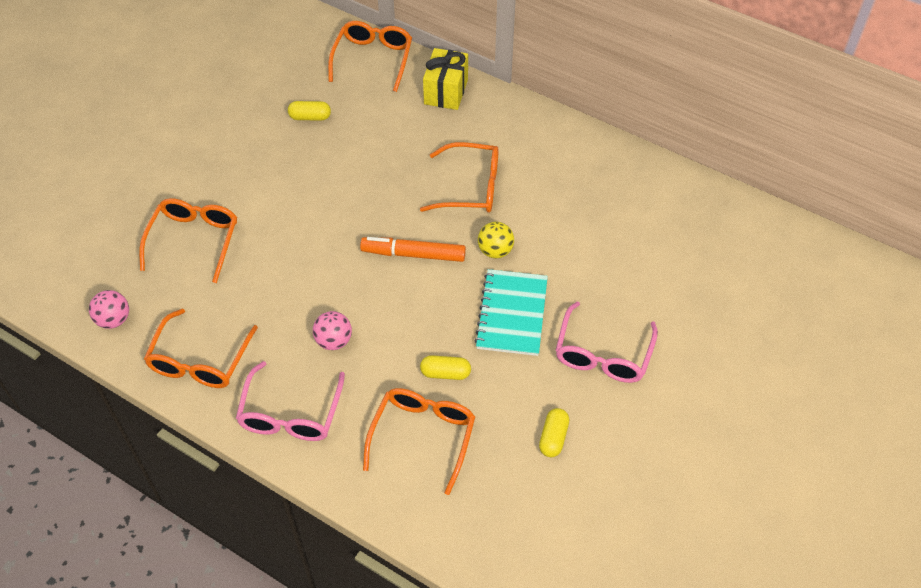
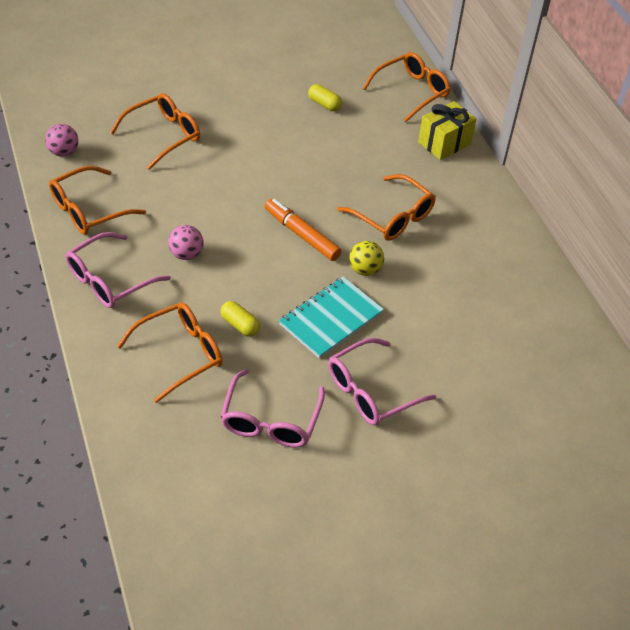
camera: 35 degrees right, 5 degrees down
yellow capsule [539,408,569,457] -> pink glasses [221,369,325,448]

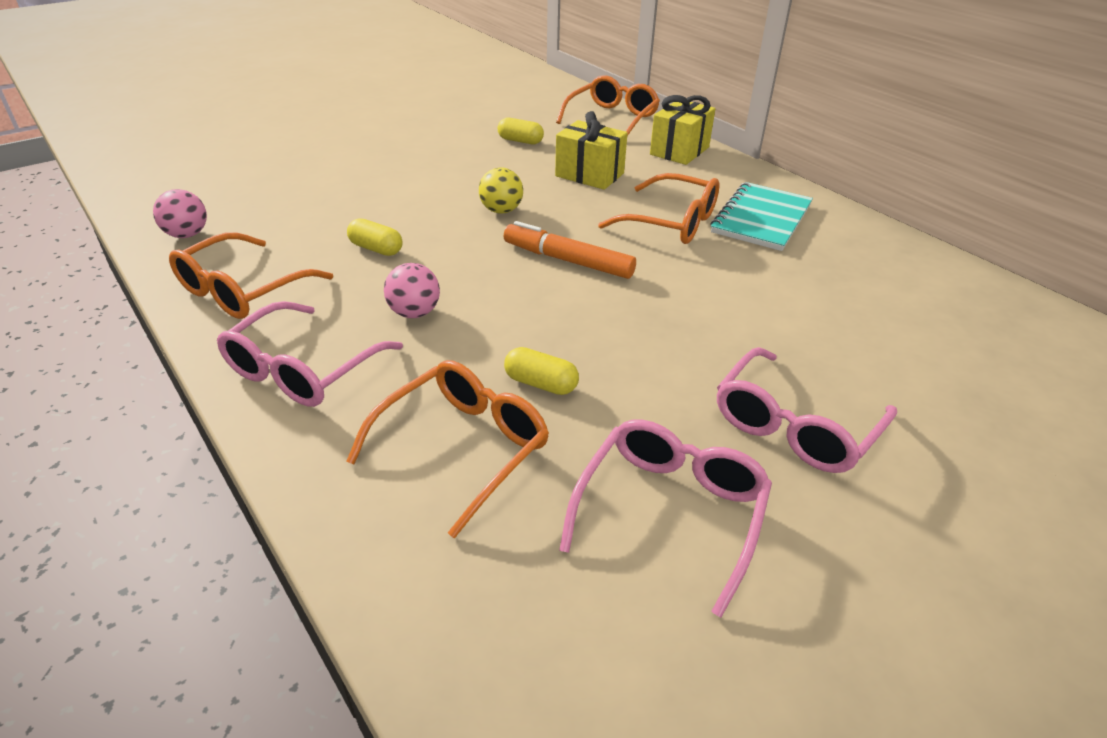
camera: 15 degrees left, 10 degrees down
orange glasses [110,93,200,170] -> none
pink glasses [221,369,325,448] -> pink glasses turned 150 degrees counterclockwise [559,420,772,617]
turquoise notebook [279,277,384,359] -> turquoise notebook moved to [710,182,813,251]
yellow ball [349,241,384,276] -> yellow ball moved to [479,167,523,214]
none -> yellow capsule [347,218,403,256]
none -> yellow gift [555,111,628,190]

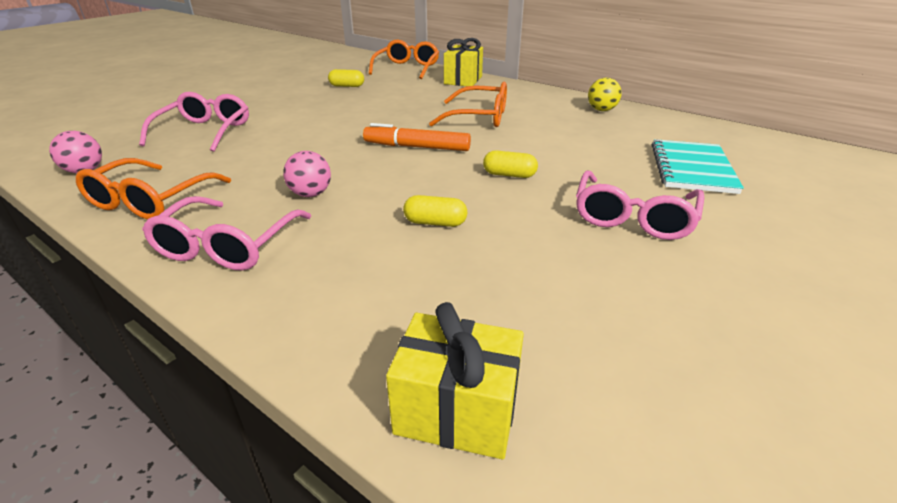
camera: 15 degrees left, 5 degrees down
orange glasses [346,360,549,538] -> none
yellow capsule [347,218,403,256] -> yellow capsule moved to [483,150,538,178]
yellow ball [479,167,523,214] -> yellow ball moved to [588,78,622,111]
yellow gift [555,111,628,190] -> yellow gift moved to [386,302,524,459]
pink glasses [559,420,772,617] -> pink glasses moved to [139,92,249,152]
turquoise notebook [710,182,813,251] -> turquoise notebook moved to [652,139,744,194]

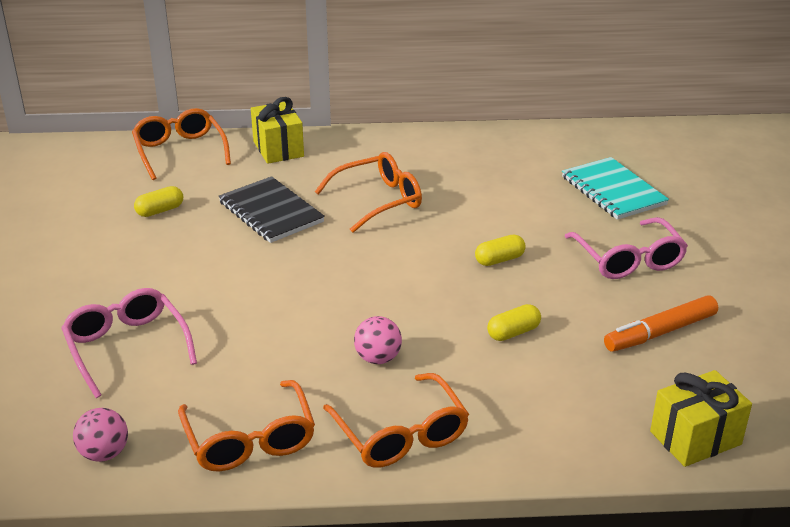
camera: 40 degrees left, 0 degrees up
pink glasses [142,196,311,270] -> orange glasses [323,373,469,468]
orange marker [363,123,471,151] -> orange marker moved to [604,295,718,352]
yellow ball [588,78,622,111] -> none
none -> black notebook [219,176,325,243]

